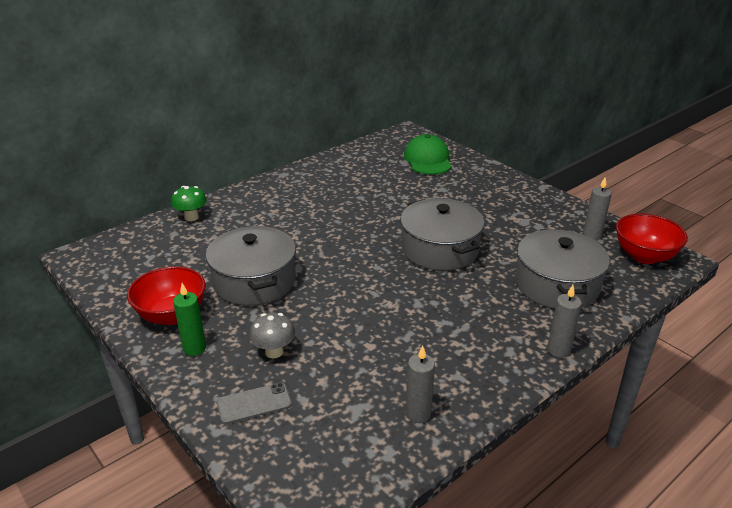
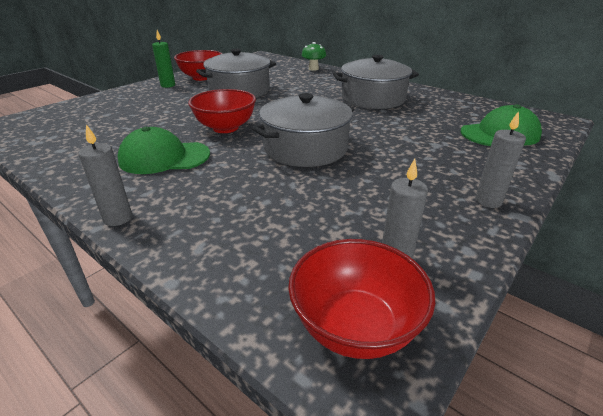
camera: 80 degrees right, 0 degrees up
grey phone [217,382,292,424] -> none
grey mushroom [249,313,295,358] -> none
grey candle [406,345,435,423] -> grey candle moved to [475,111,526,208]
grey pot [515,229,610,309] -> grey pot moved to [333,55,419,109]
none -> green cap [117,127,210,174]
none -> red bowl [188,89,256,133]

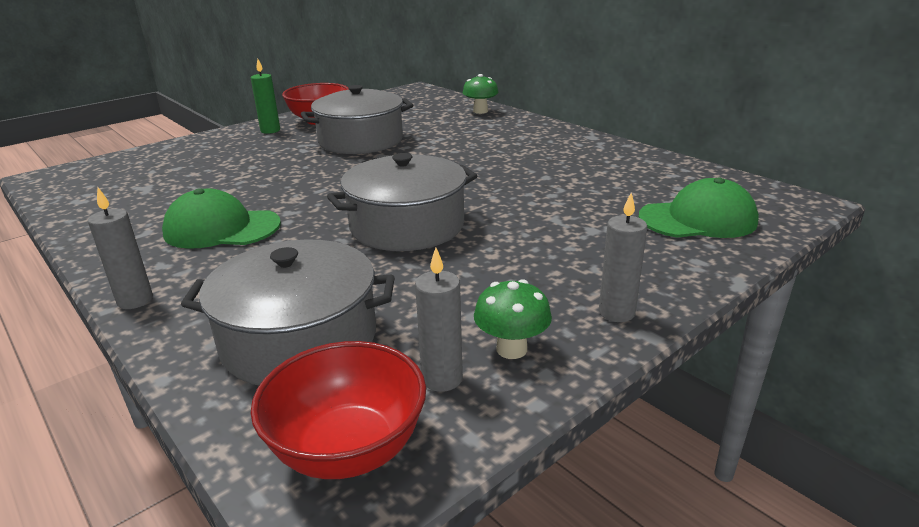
camera: 10 degrees right, 5 degrees down
red bowl [188,89,256,133] -> none
grey pot [333,55,419,109] -> grey pot moved to [181,239,395,385]
none -> green mushroom [474,279,552,359]

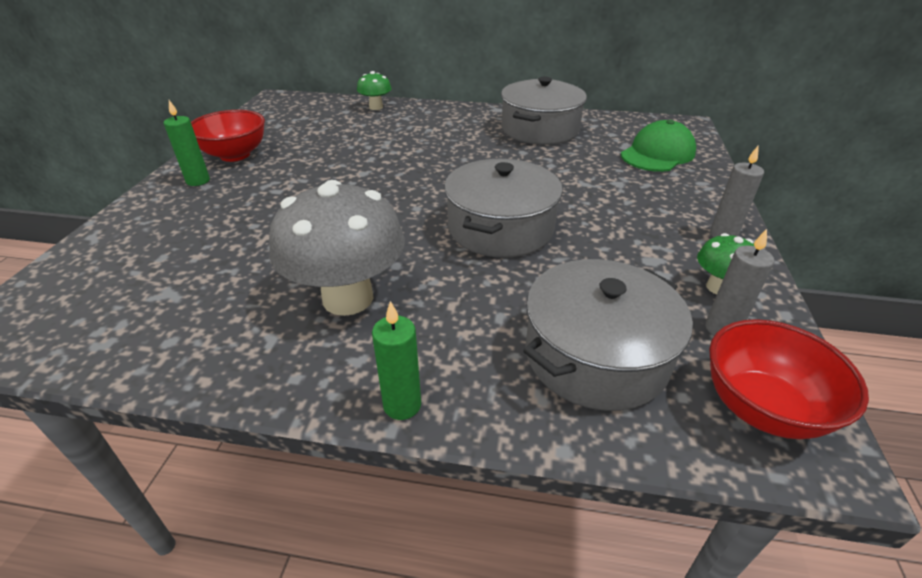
camera: 40 degrees left, 10 degrees up
grey candle [88,188,153,309] -> green candle [372,301,421,420]
green cap [162,188,281,249] -> grey mushroom [269,180,405,316]
grey pot [301,85,413,154] -> grey pot moved to [501,77,587,145]

